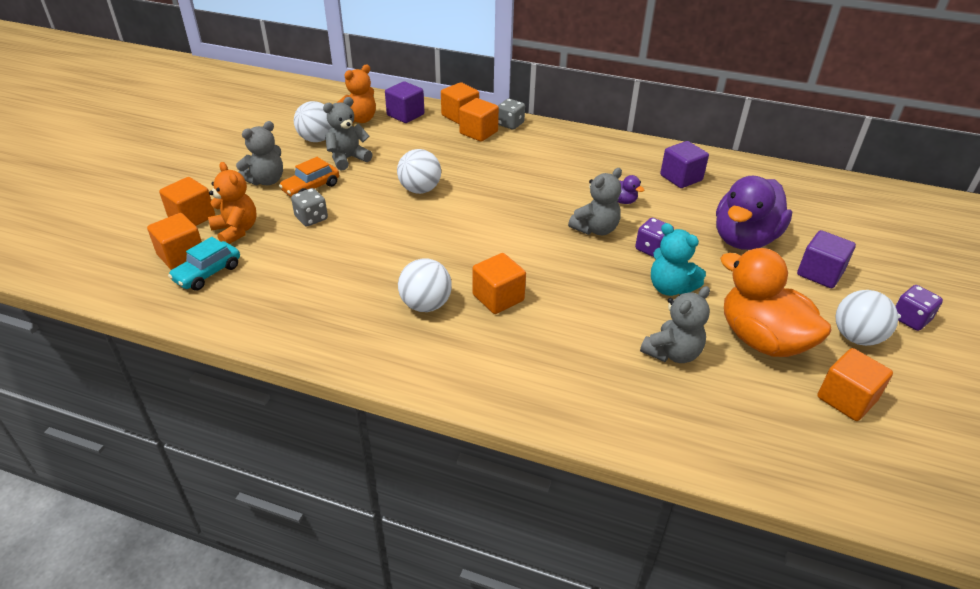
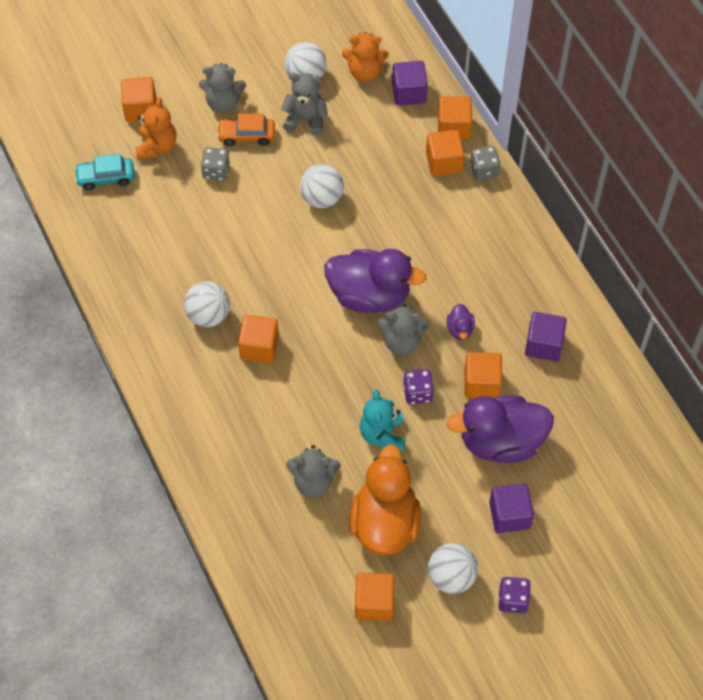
camera: 45 degrees right, 20 degrees up
orange cube [147,213,202,270] -> orange cube moved to [464,352,502,398]
none -> purple duck [324,249,427,313]

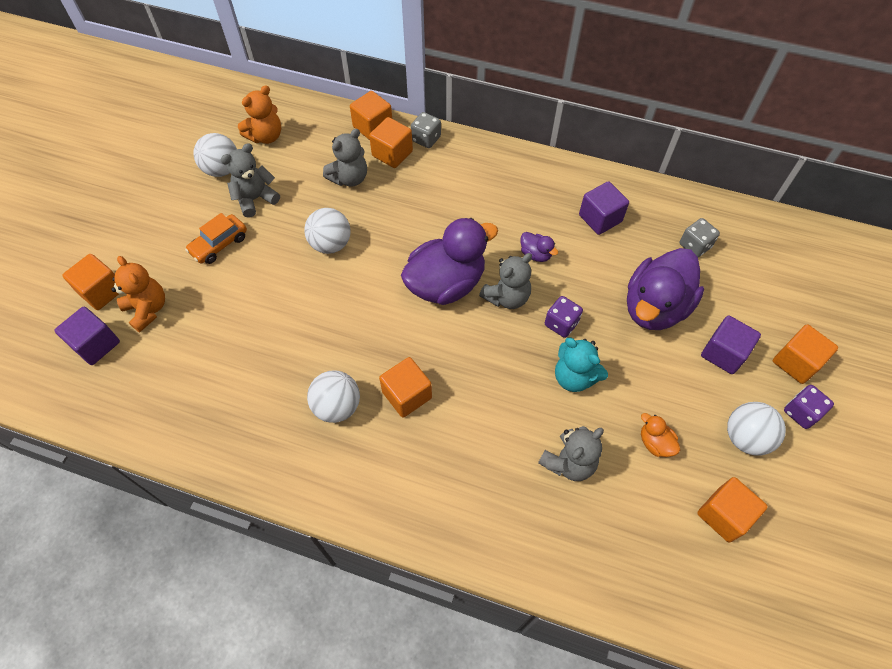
camera: 45 degrees left, 0 degrees up
turquoise car [74,154,135,190] -> none
grey teddy bear [199,63,246,113] -> grey teddy bear moved to [323,129,367,186]
grey dice [201,147,230,181] -> grey dice moved to [680,218,720,257]
orange duck [349,444,421,555] -> orange duck [641,413,680,457], size x0.42
purple cube [392,61,428,106] -> purple cube moved to [54,307,120,365]
orange cube [464,352,502,398] -> orange cube moved to [773,324,838,384]

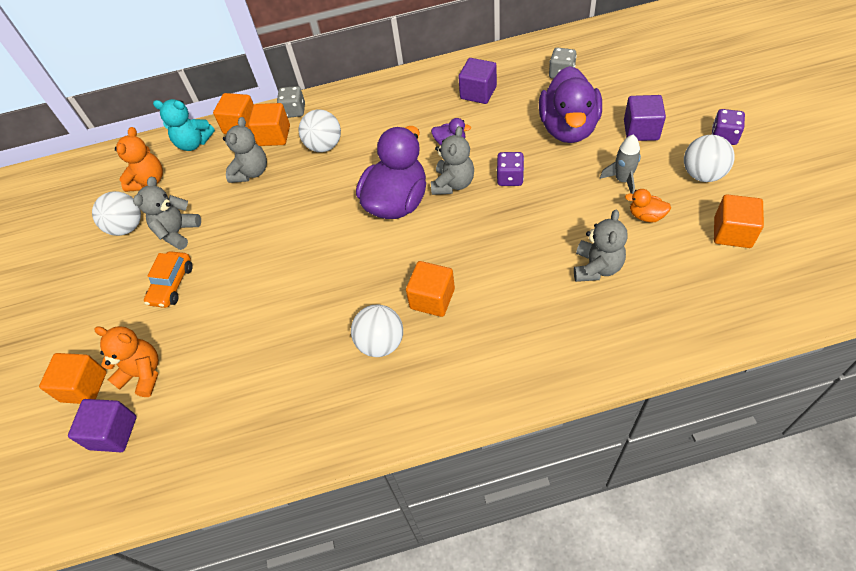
camera: 25 degrees left, 5 degrees down
white ball [304,208,351,254] -> white ball moved to [299,110,341,152]
turquoise teddy bear [555,338,608,392] -> turquoise teddy bear moved to [153,99,215,151]
orange cube [773,324,838,384] -> none
none -> grey rocket [600,135,641,194]

